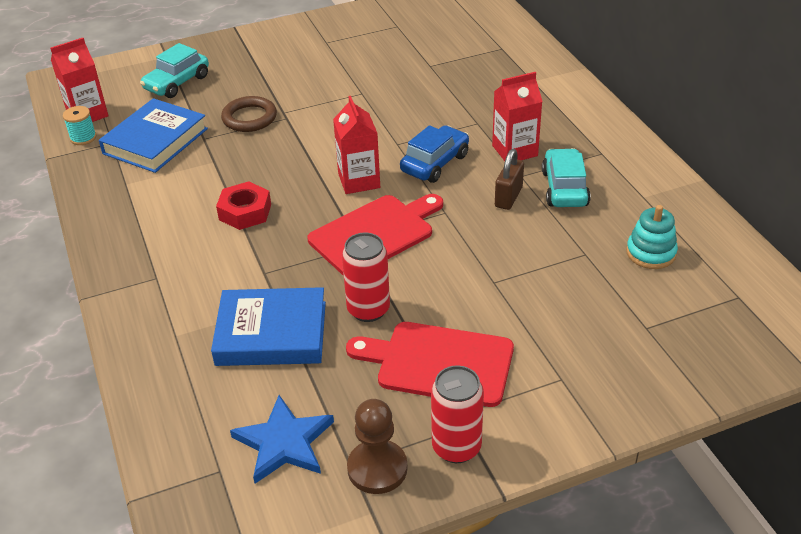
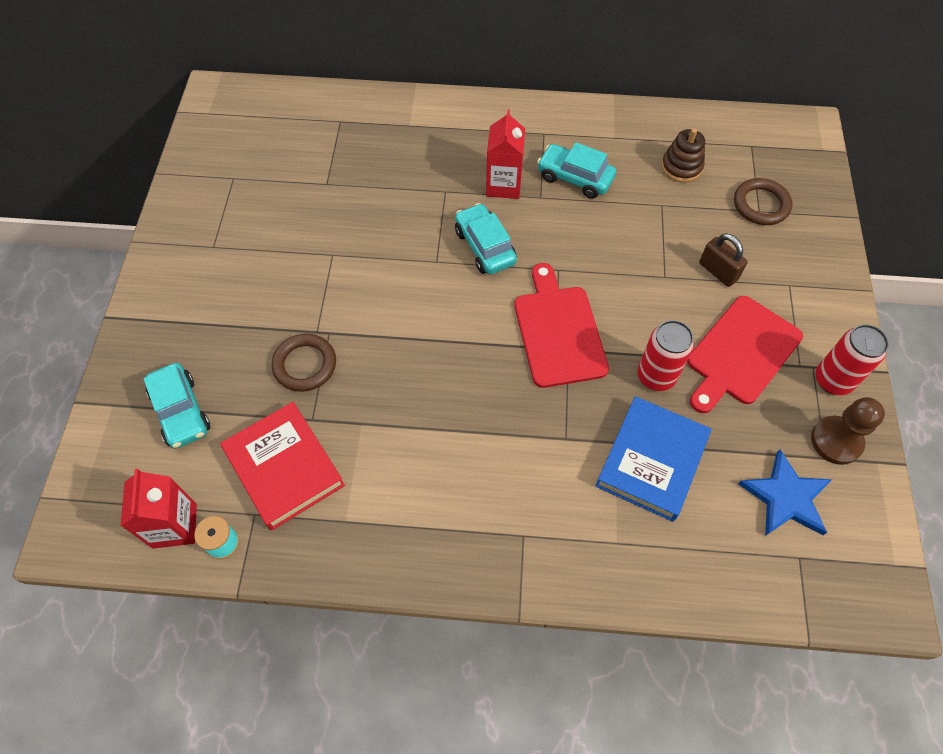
camera: 65 degrees left, 20 degrees up
blue book [99,98,208,173] -> red book [220,402,345,530]
red nut [216,181,271,230] -> none
red carton [333,96,380,194] -> none
blue car [400,125,469,183] -> turquoise car [455,203,517,274]
brown padlock [495,149,524,210] -> brown padlock moved to [699,233,748,287]
turquoise stacking toy [626,205,678,269] -> brown stacking toy [661,128,705,182]
none -> brown ring [734,178,792,225]

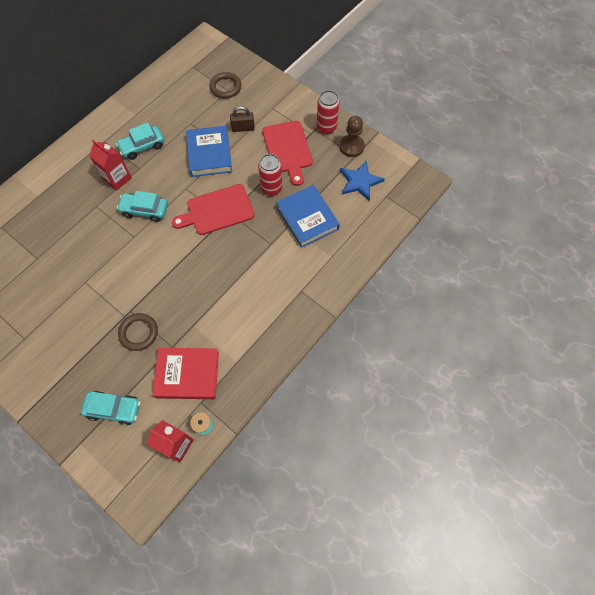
camera: 55 degrees left, 5 degrees up
red cutting board [514,263,609,388] -> red cutting board turned 45 degrees counterclockwise [172,184,254,235]
brown stacking toy [661,128,705,182] -> none
none -> blue book [186,126,232,177]

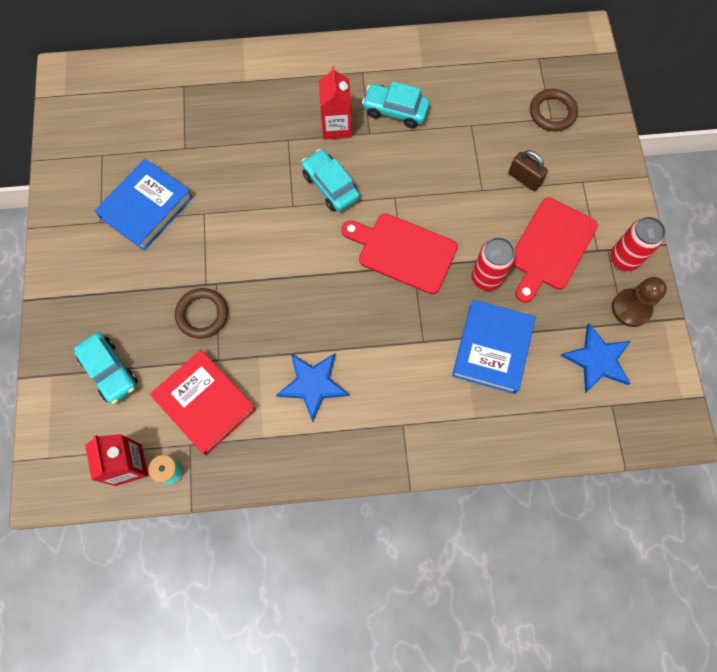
camera: 45 degrees right, 5 degrees up
blue book [186,126,232,177] -> blue book moved to [95,159,193,251]
none -> blue star [276,354,349,421]

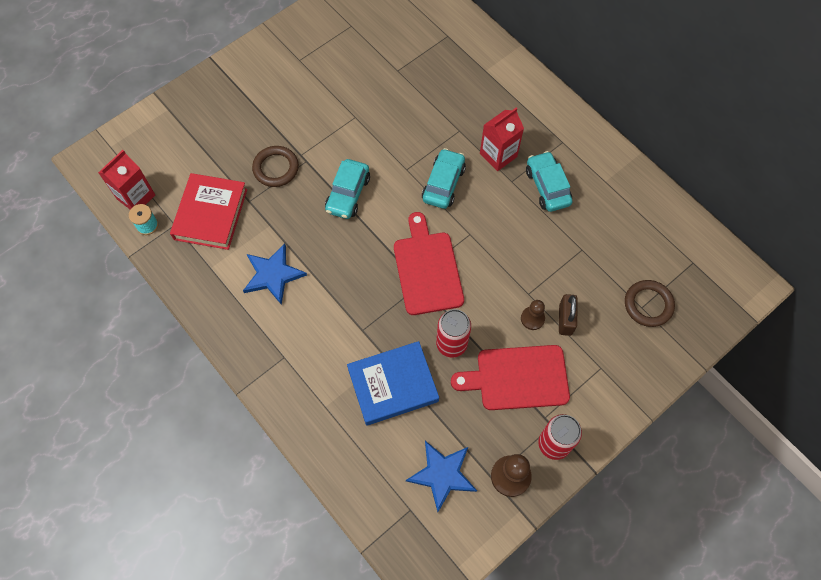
camera: 55 degrees right, 5 degrees down
turquoise car [74,332,138,404] -> turquoise car moved to [325,159,370,219]
blue book [95,159,193,251] -> none
none -> brown pawn [521,300,545,330]

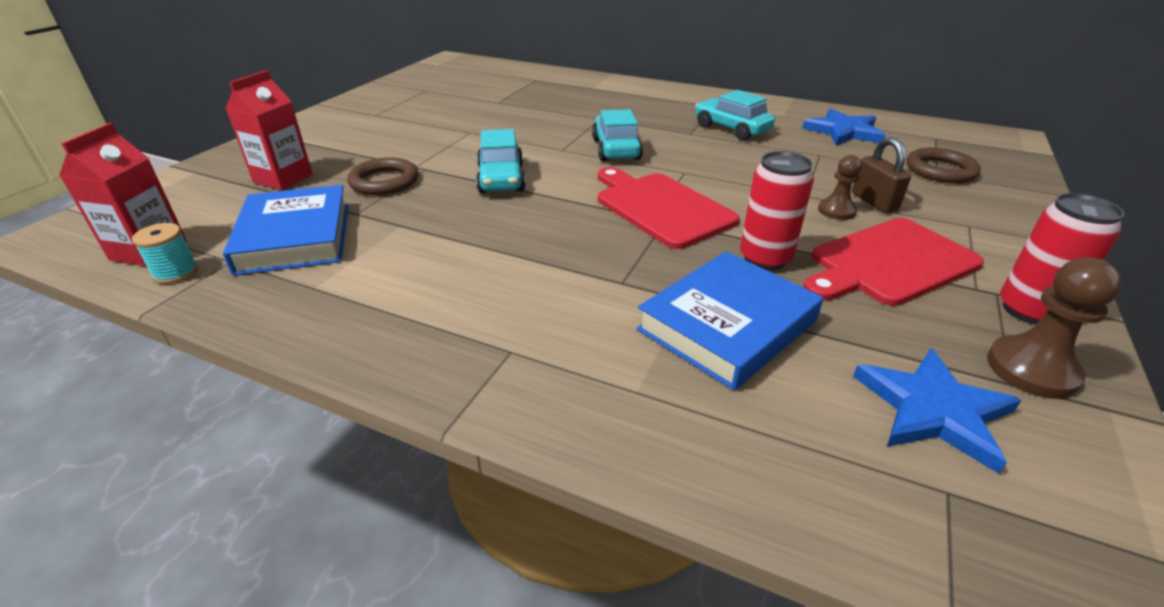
camera: 25 degrees left, 30 degrees down
red book [170,173,247,250] -> blue book [223,185,349,276]
blue star [243,244,307,305] -> blue star moved to [802,109,885,145]
red carton [480,108,524,171] -> red carton moved to [225,70,313,190]

